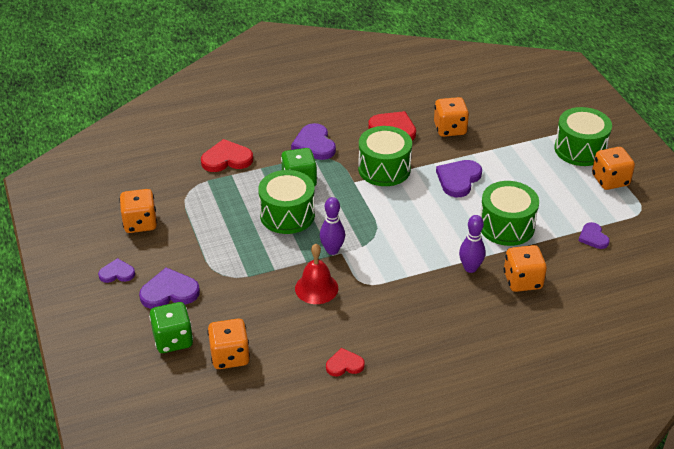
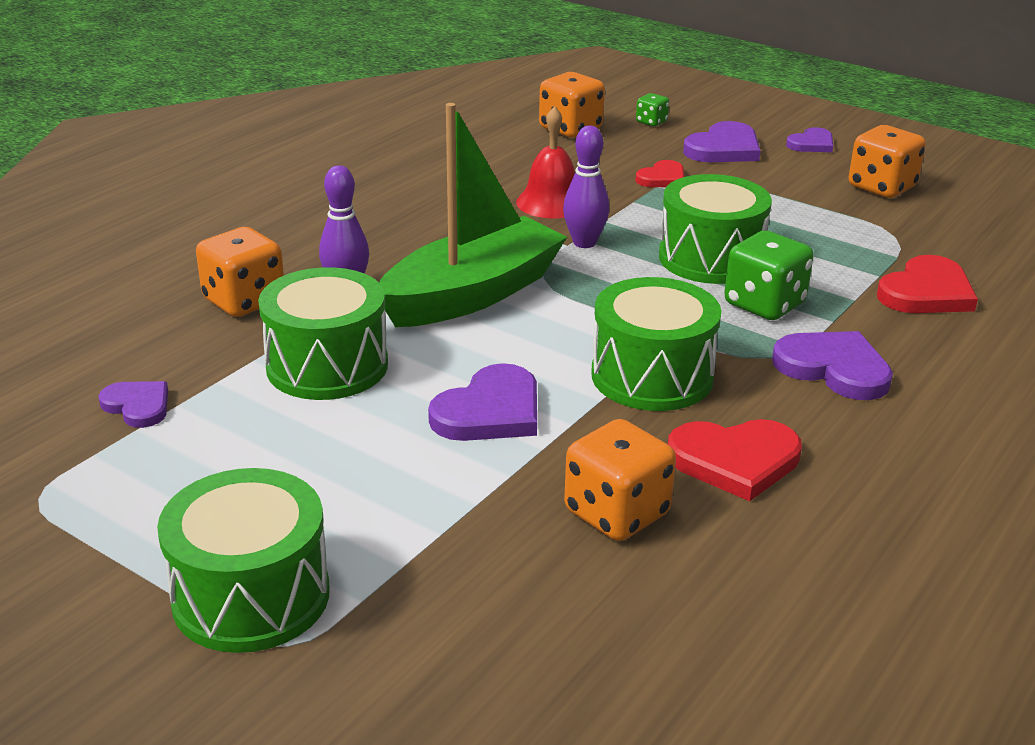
camera: 145 degrees right, 10 degrees down
green dice [149,302,193,353] -> green dice [636,93,669,126], size x0.51
red heart [326,348,365,376] -> red heart moved to [635,160,684,187]
purple heart [436,160,482,197] -> purple heart turned 45 degrees clockwise [428,363,537,441]
orange dice [592,147,635,190] -> none
none -> green boat [379,103,567,327]

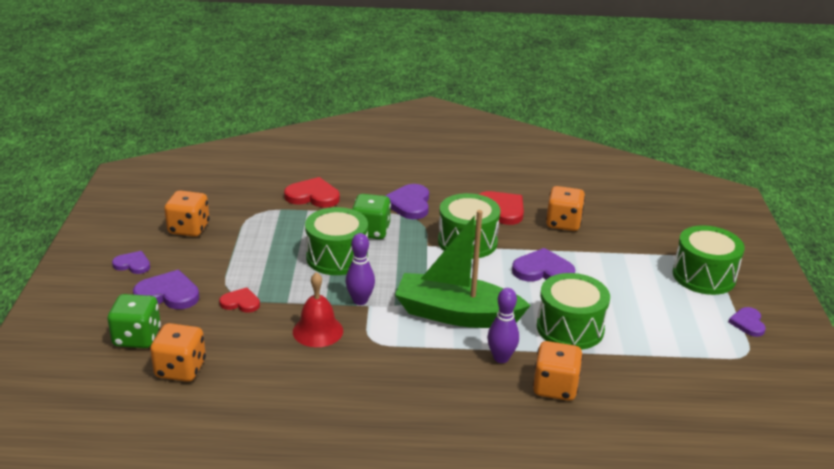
camera: 125 degrees left, 0 degrees up
purple heart [99,381,168,428] -> purple heart moved to [728,307,766,337]
green dice [636,93,669,126] -> green dice [107,294,161,348], size x1.94

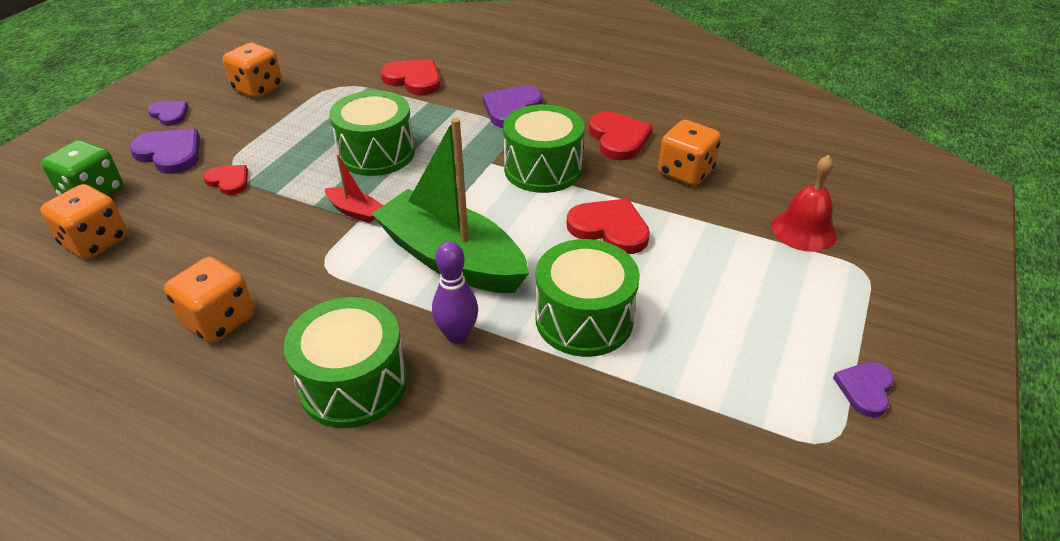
camera: 25 degrees right, 10 degrees up
red bell [293,272,343,347] -> red bell moved to [771,155,837,252]
purple bowling pin [345,233,375,305] -> red boat [325,154,383,223]
green dice [352,194,391,239] -> none
purple heart [512,248,575,281] -> red heart [566,199,650,254]
orange dice [533,341,583,401] -> orange dice moved to [164,257,255,343]
green drum [673,225,745,295] -> green drum moved to [284,297,407,428]

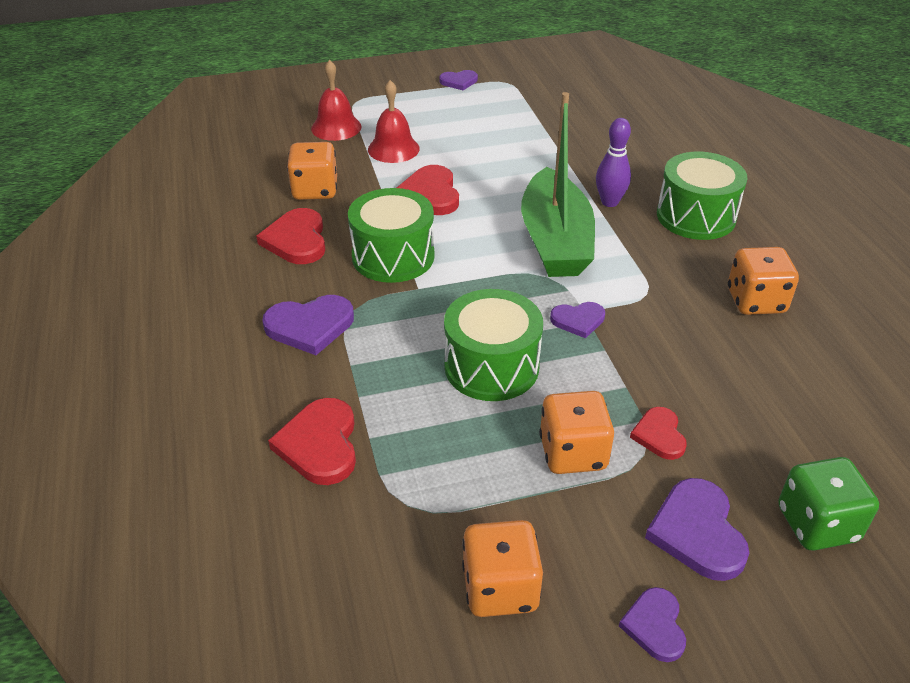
camera: 130 degrees left, 0 degrees up
orange dice [40,184,128,259] -> orange dice moved to [539,391,614,474]
red boat [325,154,383,223] -> purple heart [550,302,605,338]
green drum [536,239,640,357] -> none
red heart [589,112,653,160] -> red heart turned 45 degrees counterclockwise [256,208,326,264]
none -> red bell [368,80,420,163]

